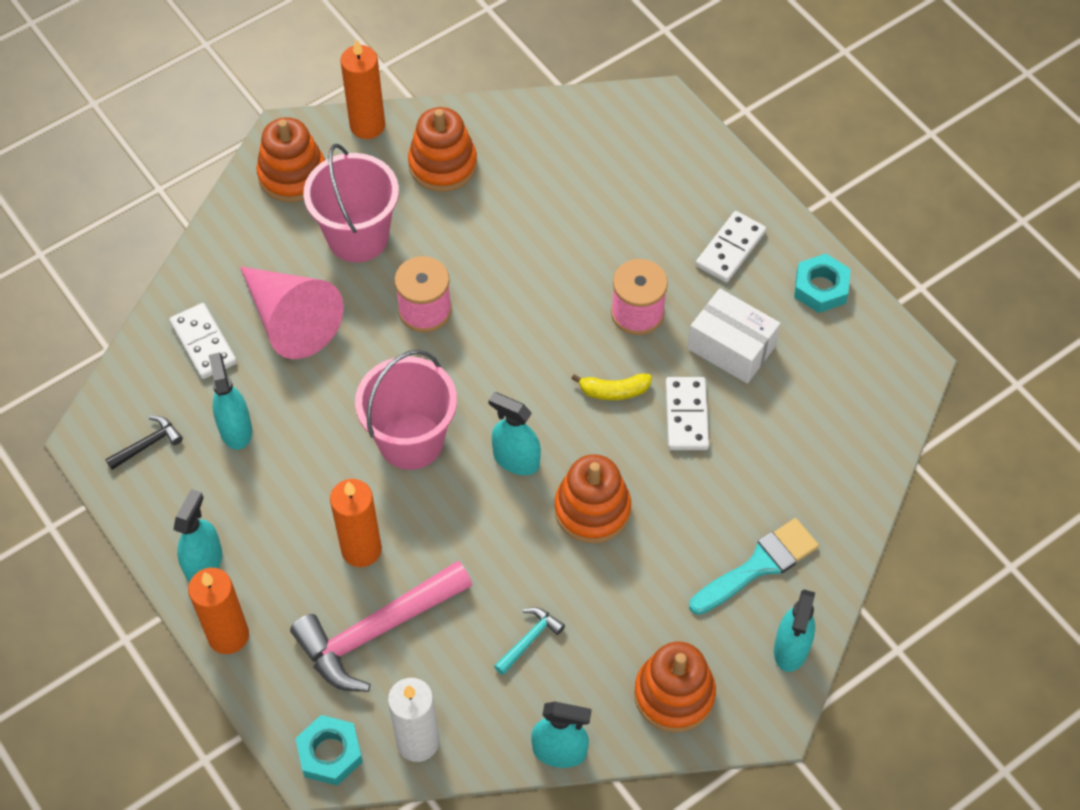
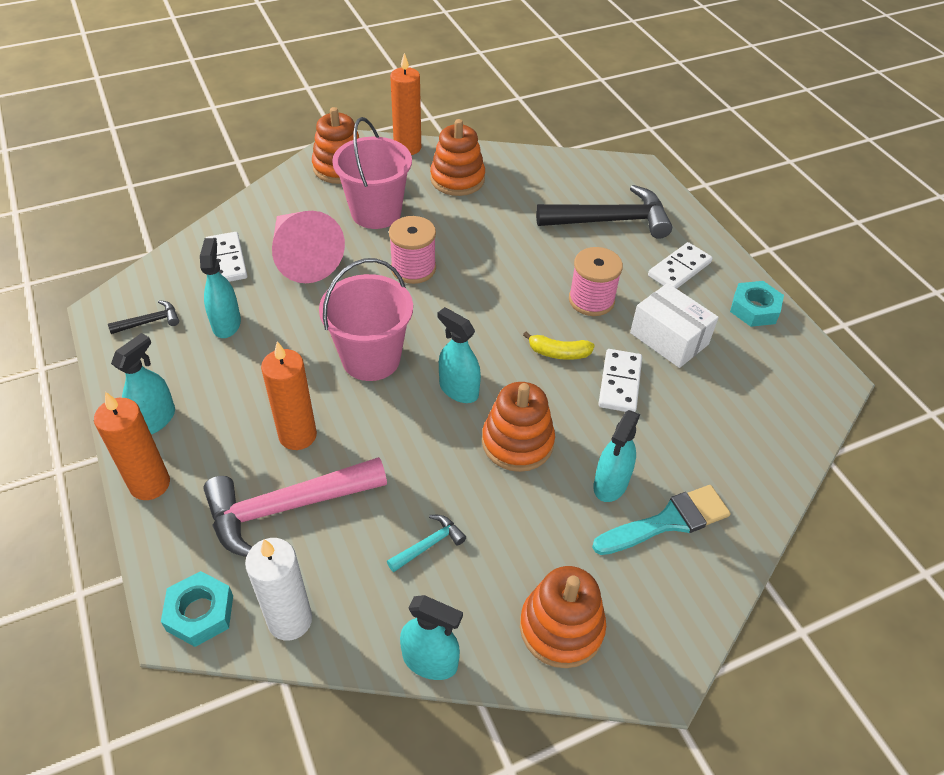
camera: 10 degrees right, 10 degrees down
turquoise spray bottle [774,590,815,672] -> turquoise spray bottle moved to [593,410,640,502]
none -> black hammer [536,185,672,239]

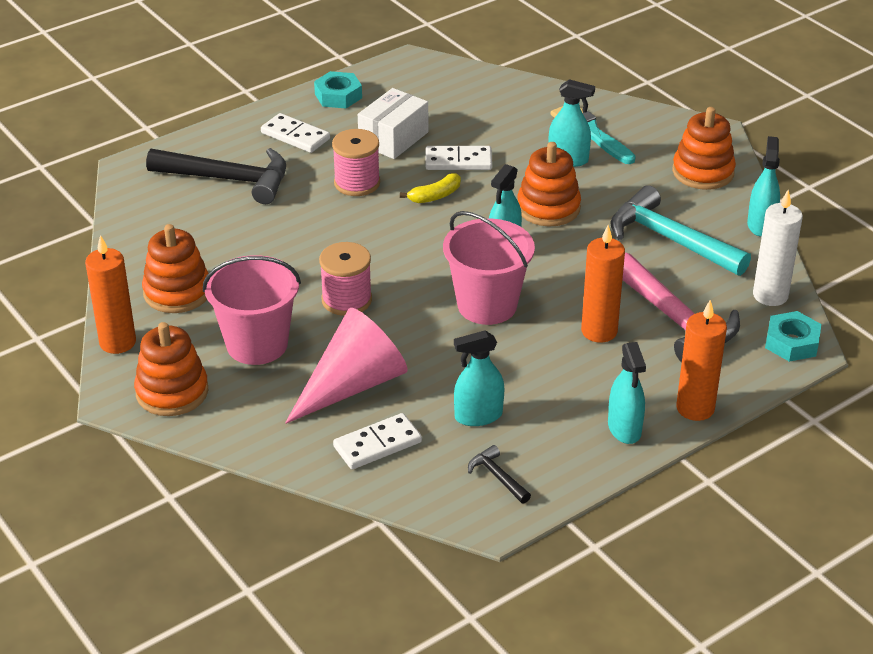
camera: 100 degrees left, 10 degrees down
turquoise spray bottle [111,333,175,434] -> turquoise spray bottle turned 120 degrees counterclockwise [608,342,646,444]
turquoise hammer [387,515,466,572] -> turquoise hammer [610,185,751,276], size x2.26
yellow banana [523,332,595,360] -> yellow banana turned 60 degrees clockwise [400,173,461,203]
black hammer [536,185,672,239] -> black hammer turned 120 degrees clockwise [146,148,286,204]

